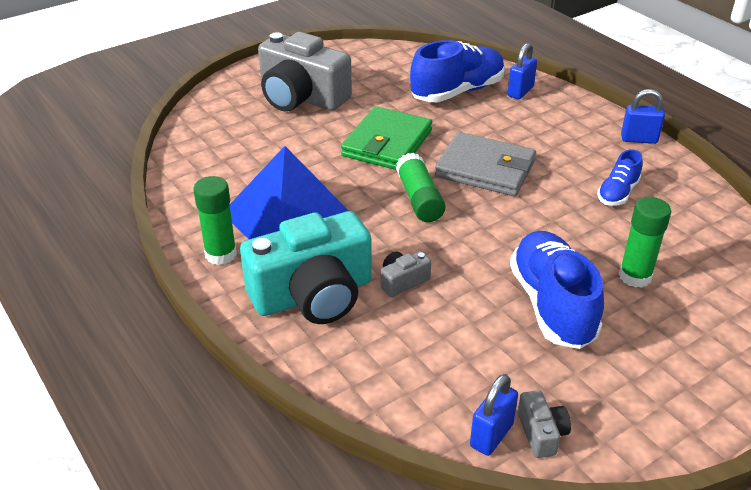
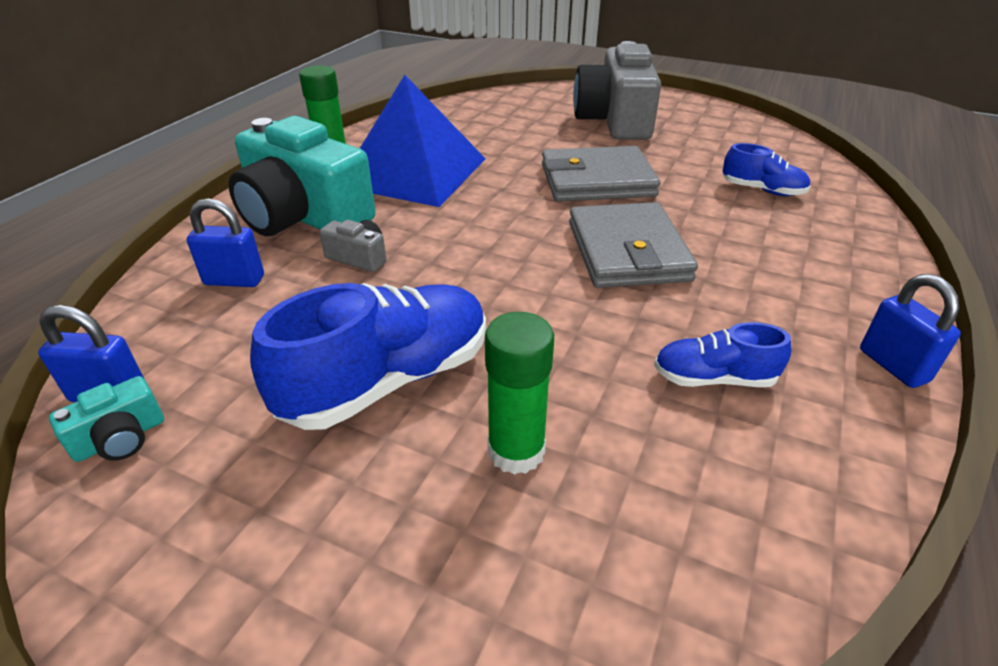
camera: 60 degrees right, 0 degrees up
green wallet [341,106,432,170] -> grey wallet [542,146,660,202]
green glue stick [396,153,445,222] -> none
blue shoe [410,40,505,102] -> blue shoe [723,143,811,196], size x0.53
blue padlock [508,43,537,99] -> blue padlock moved to [187,198,264,287]
grey camera [518,390,571,458] -> turquoise camera [49,376,164,462]

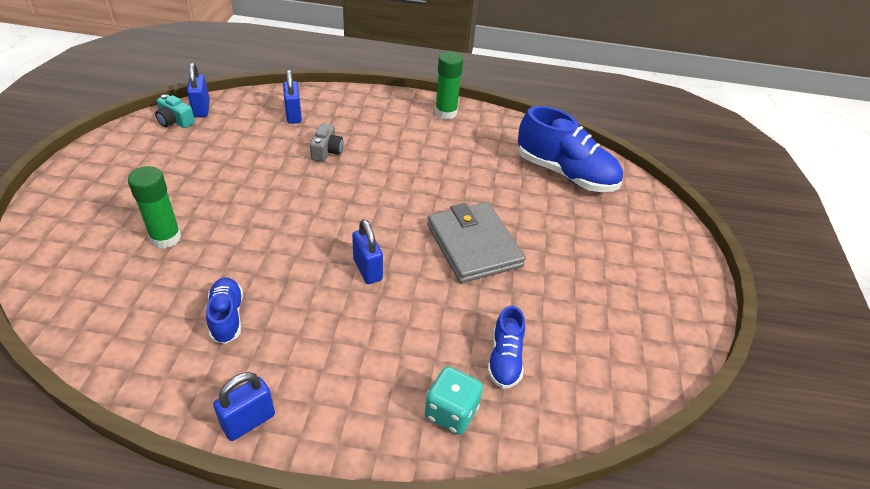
camera: 70 degrees right, 5 degrees up
turquoise camera [229,116,375,236] -> none
blue shoe [250,283,486,430] -> blue shoe moved to [518,106,623,192]
blue pyramid [360,75,485,207] -> none
grey wallet [569,202,698,288] -> blue padlock [352,219,383,284]
grey camera [573,41,661,140] -> none
none -> turquoise dice [425,366,483,435]

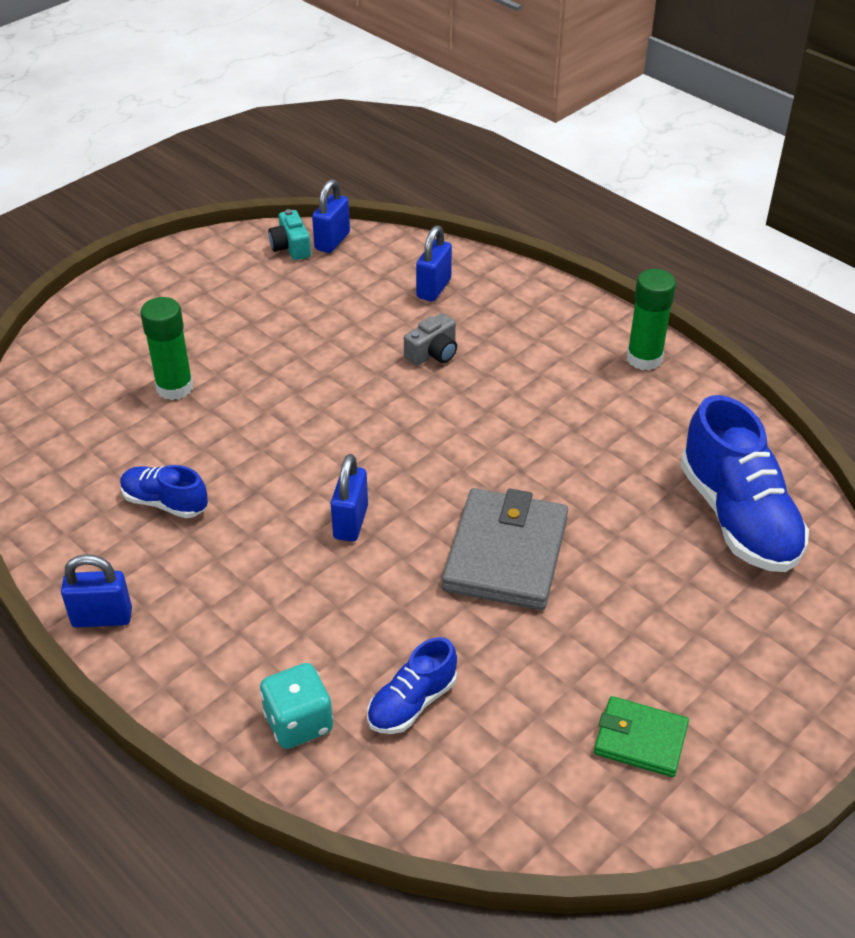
camera: 40 degrees right, 0 degrees up
blue shoe [206,278,243,344] -> blue shoe turned 90 degrees counterclockwise [120,465,208,518]
none -> green wallet [594,696,689,777]

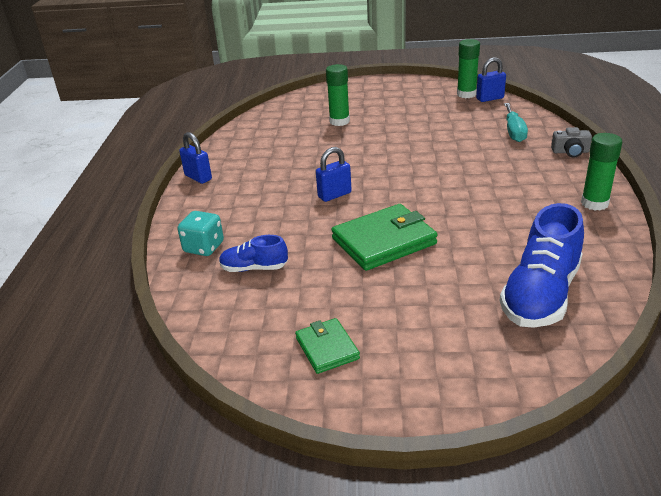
camera: 50 degrees right, 10 degrees down
blue shoe [120,465,208,518] -> none
turquoise camera [268,209,311,260] -> green glue stick [457,39,480,98]
grey camera [404,313,457,366] -> grey camera moved to [551,127,592,157]
blue padlock [416,225,452,302] -> turquoise screwdriver [504,103,528,142]
grey wallet [442,488,568,610] -> green wallet [331,204,437,271]

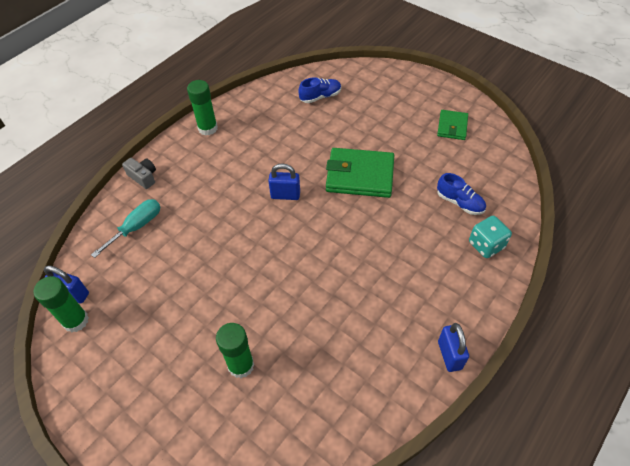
camera: 145 degrees left, 20 degrees up
blue padlock [316,147,352,202] -> blue padlock moved to [268,163,300,200]
blue shoe [500,203,584,328] -> blue shoe [298,77,341,103], size x0.53

